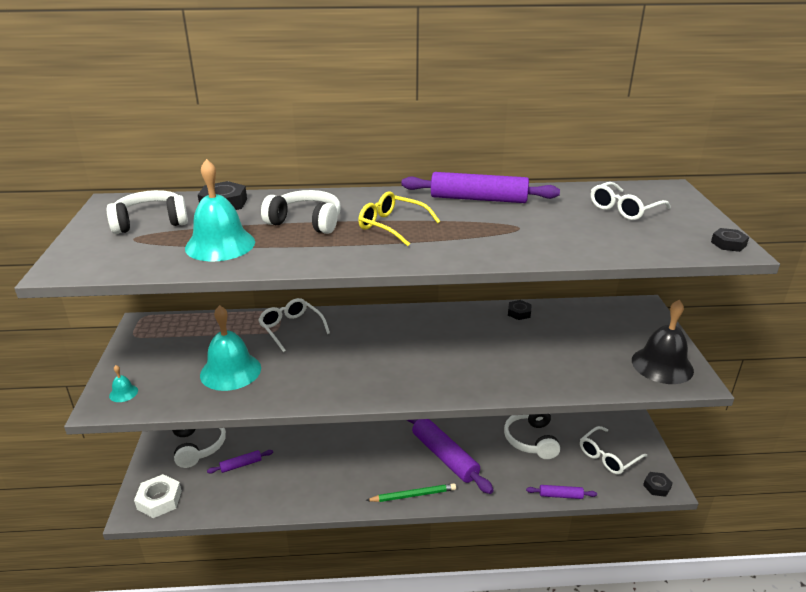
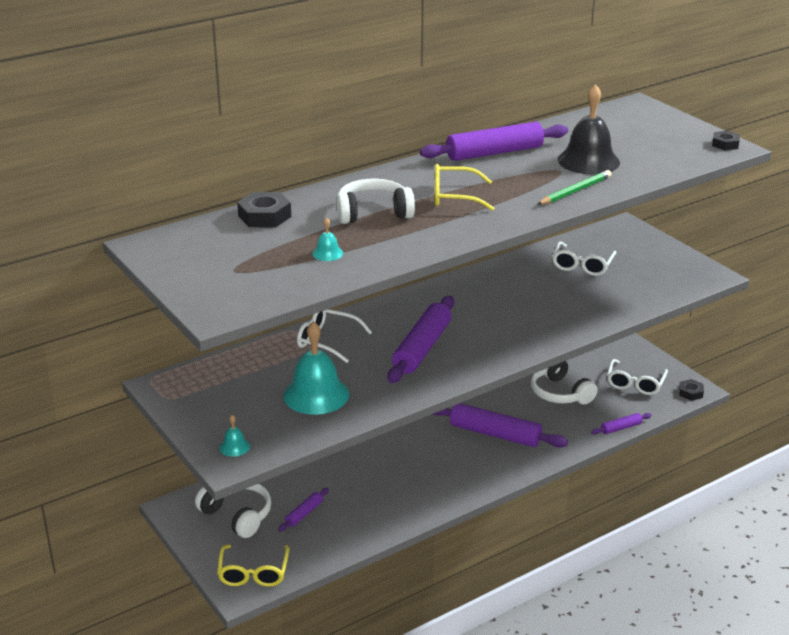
camera: 30 degrees left, 0 degrees up
white headphones [107,190,188,234] -> none
white nut [134,474,182,518] -> yellow glasses [217,544,289,587]
turquoise bell [185,159,255,262] -> turquoise bell [312,218,343,261], size x0.44
green pencil [366,483,456,502] -> green pencil moved to [537,170,612,205]
black nut [508,300,532,320] -> none
white glasses [591,182,671,220] -> white glasses moved to [552,241,617,276]
black bell [632,300,694,384] -> black bell moved to [558,84,620,175]
none -> purple rolling pin [387,296,454,383]

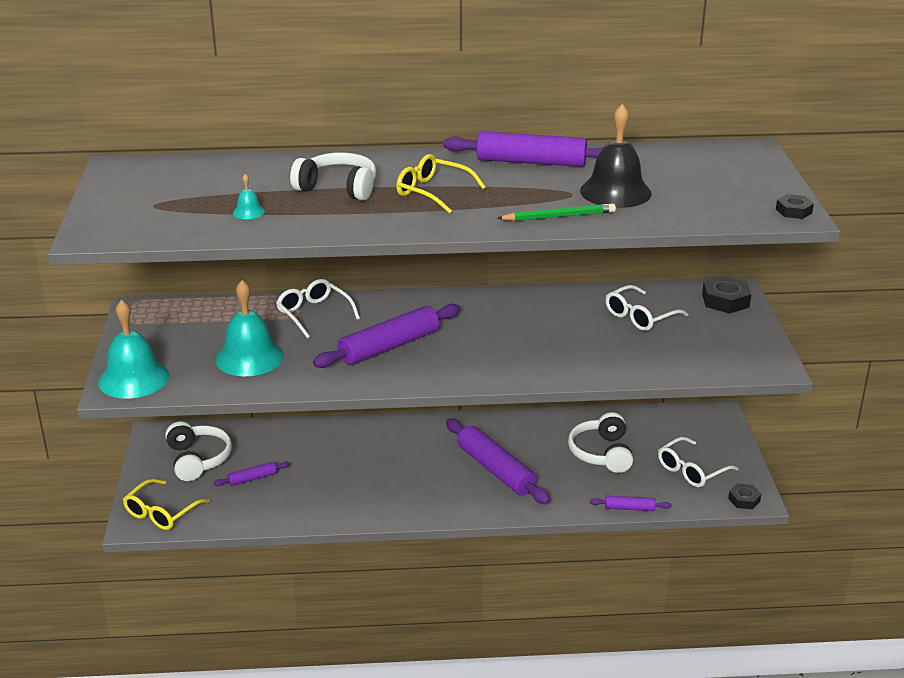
camera: 30 degrees right, 0 degrees up
turquoise bell [219,415,250,457] -> turquoise bell [98,300,169,399], size x2.30
black nut [237,192,291,228] -> black nut moved to [702,276,751,314]

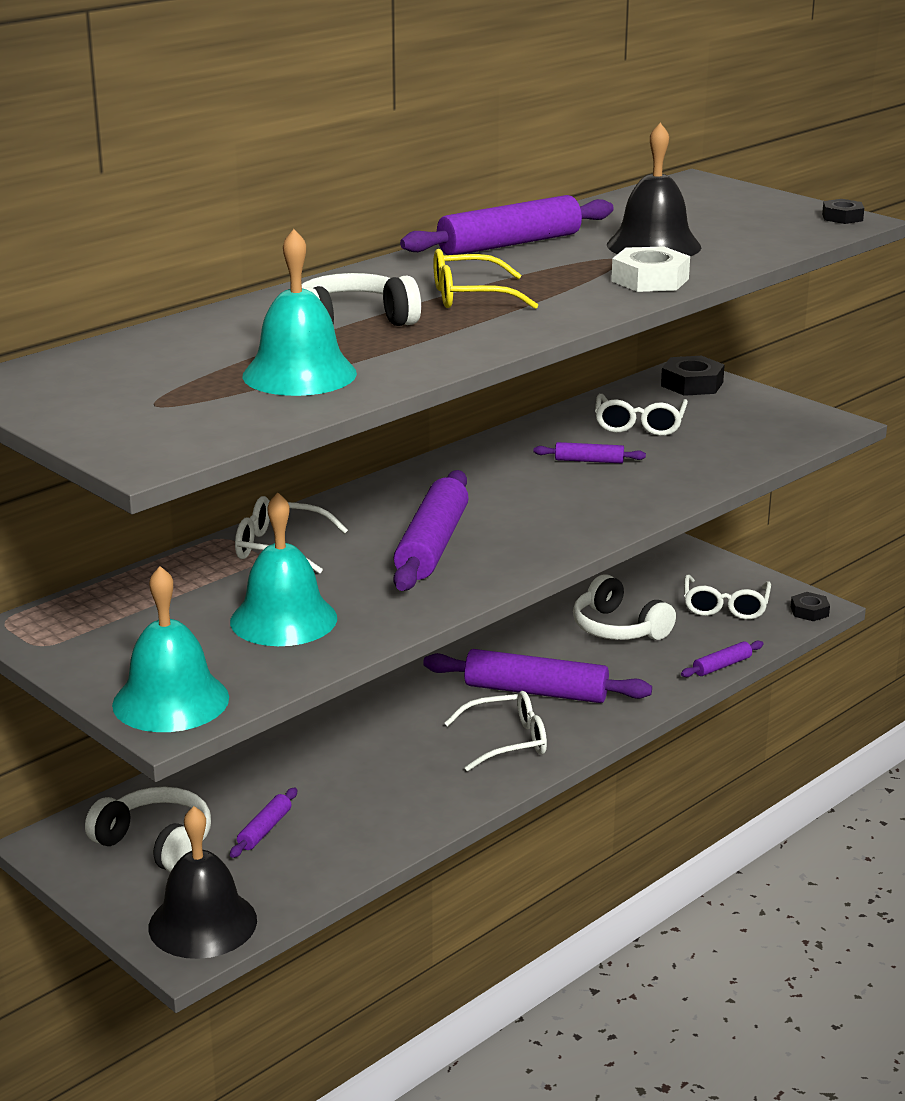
camera: 40 degrees left, 5 degrees down
yellow glasses [123,479,210,530] -> black bell [149,806,257,959]
turquoise bell [233,174,265,219] -> turquoise bell [243,229,357,396], size x2.30
green pencil [497,203,616,221] -> white nut [611,246,690,292]
none -> white glasses [444,691,547,771]
none -> purple rolling pin [534,442,646,463]

